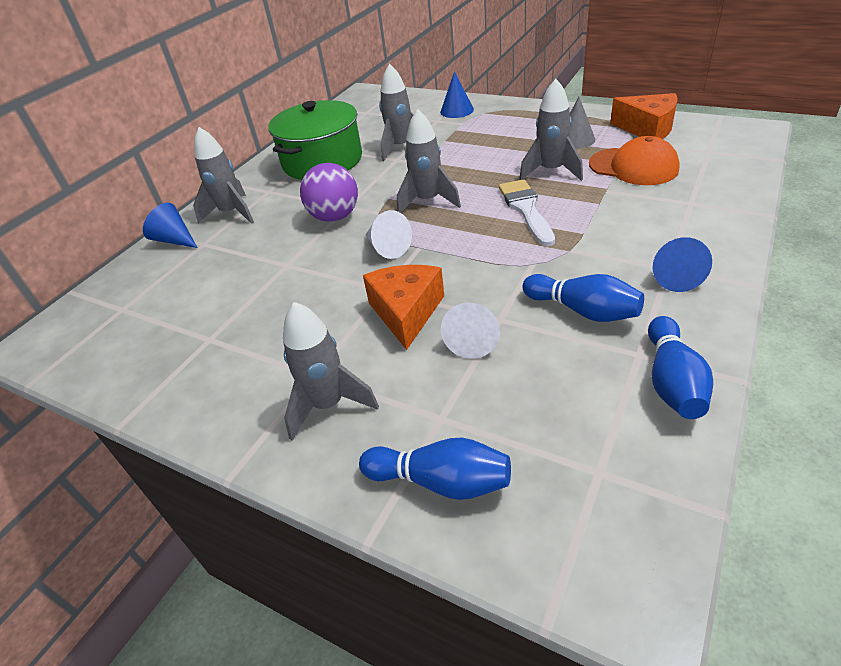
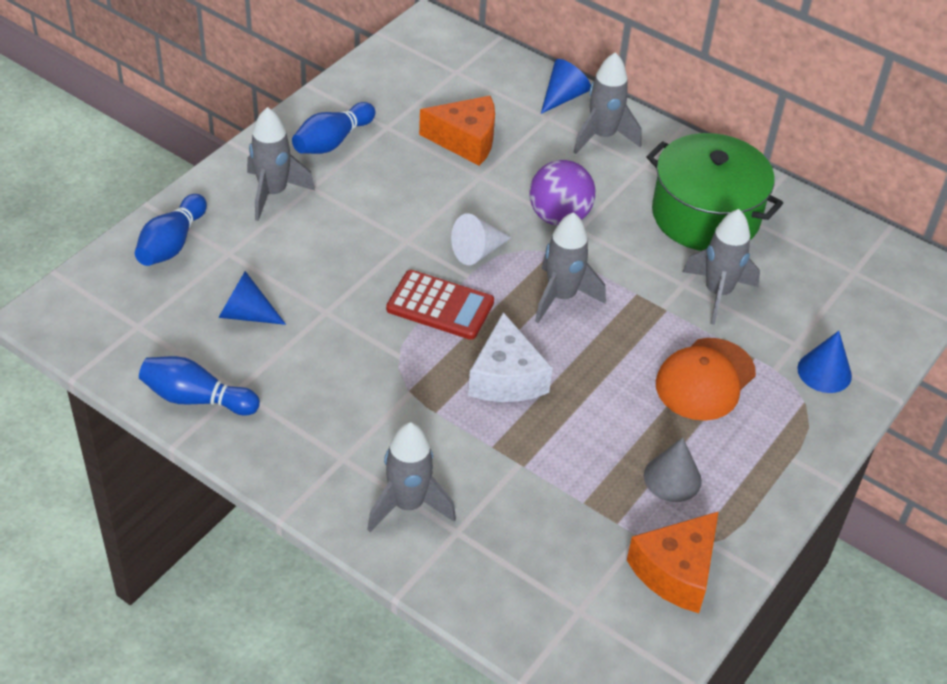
camera: 90 degrees right, 5 degrees up
orange cheese [363,265,444,350] -> orange cheese moved to [419,96,495,166]
white cone [441,303,500,359] -> none
white brush [499,179,555,246] -> white cheese [468,312,553,402]
grey rocket [519,79,583,181] -> grey rocket moved to [367,422,456,532]
blue bowling pin [523,274,644,322] -> blue bowling pin moved to [292,102,376,154]
orange cap [589,136,680,185] -> orange cap moved to [656,338,756,421]
blue cone [653,237,712,292] -> blue cone moved to [218,271,286,325]
none -> red calculator [386,270,494,340]

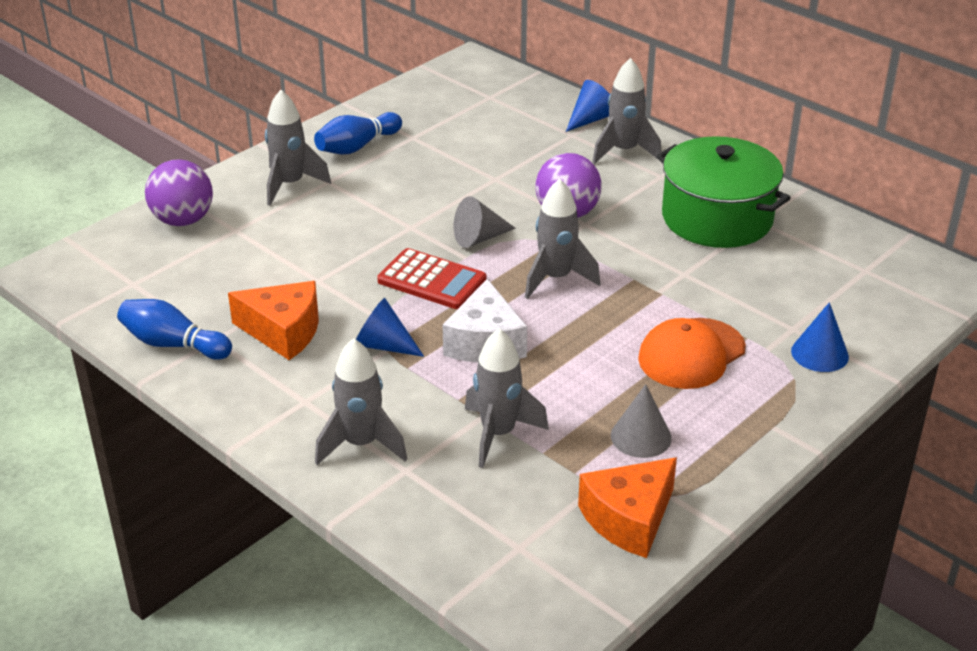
camera: 10 degrees right, 10 degrees down
blue bowling pin [135,194,207,266] -> purple ball [145,159,213,226]
blue cone [218,271,286,325] -> blue cone moved to [356,298,424,357]
orange cheese [419,96,495,166] -> orange cheese moved to [228,281,319,360]
white cone [451,213,512,265] -> grey cone [454,196,516,248]
grey rocket [683,209,760,325] -> grey rocket moved to [465,328,549,468]

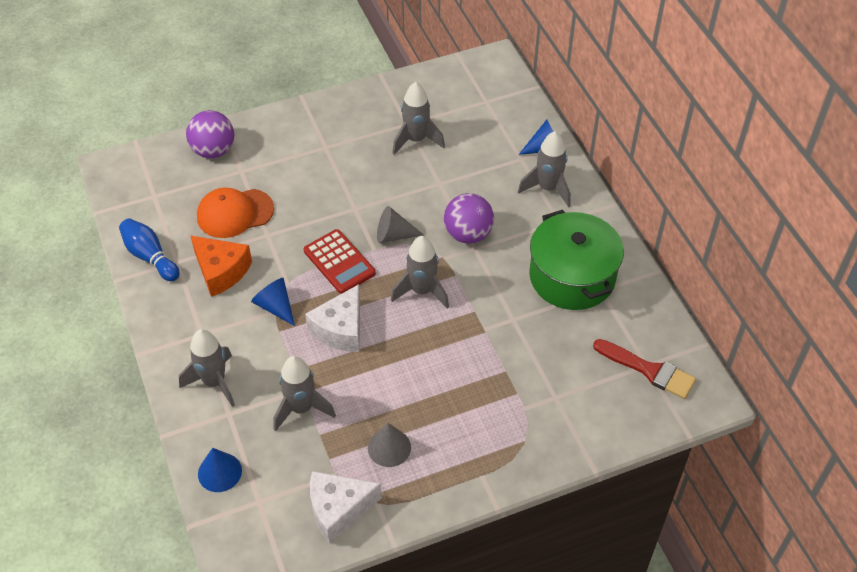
camera: 25 degrees right, 15 degrees up
grey rocket [265,90,331,206] -> grey rocket moved to [392,82,445,155]
blue bowling pin [314,112,402,155] -> none
orange cheese [578,457,677,558] -> white cheese [310,471,382,543]
orange cap [638,318,746,389] -> orange cap moved to [197,188,274,238]
blue cone [791,302,849,372] -> blue cone moved to [198,448,242,492]
none -> red brush [593,339,696,399]

